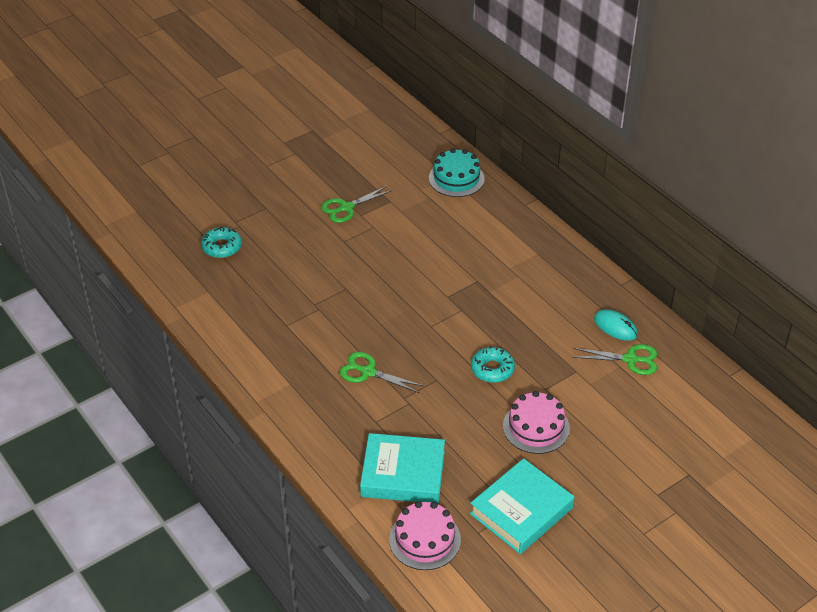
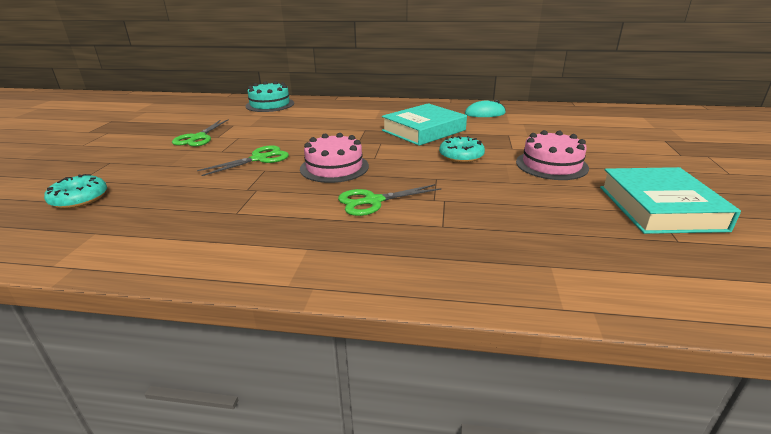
camera: 45 degrees left, 15 degrees down
turquoise book [360,433,445,504] -> turquoise book moved to [382,103,467,146]
pink cake [389,501,461,570] -> pink cake moved to [300,133,369,183]
green scissors [572,344,657,375] -> green scissors moved to [197,145,289,176]

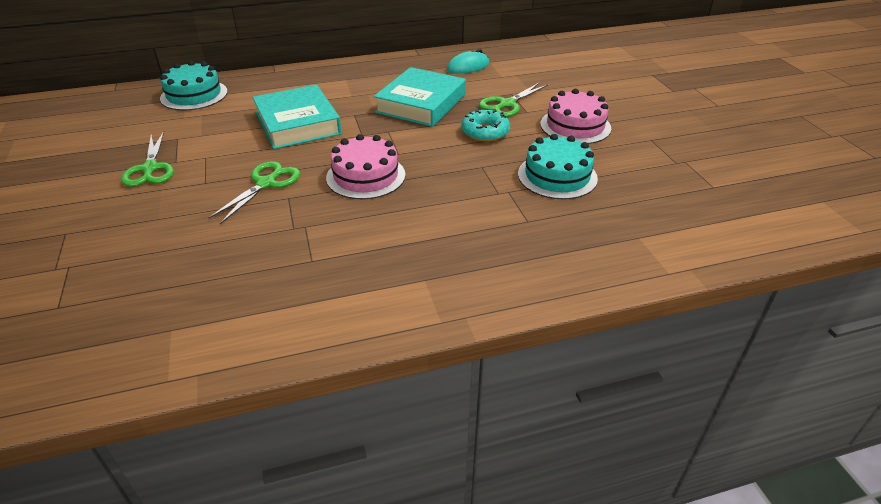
camera: 25 degrees left, 10 degrees up
turquoise donut [44,174,107,209] -> none
green scissors [338,184,442,216] -> green scissors moved to [479,82,549,117]
turquoise book [600,167,741,234] -> turquoise book moved to [252,85,342,149]
none -> turquoise cake [518,134,598,199]

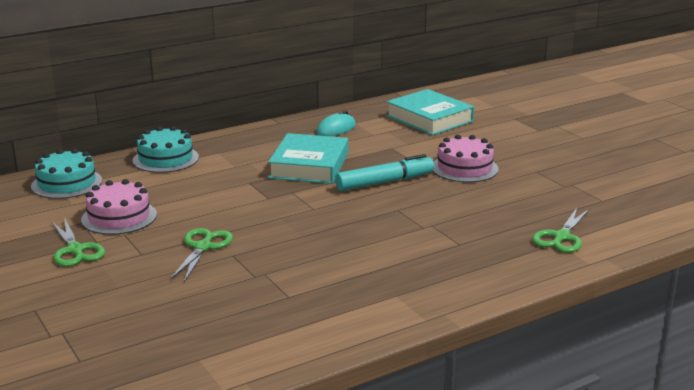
camera: 15 degrees left, 15 degrees down
turquoise book [252,85,342,149] -> turquoise book moved to [386,89,474,135]
pink cake [326,134,405,199] -> pink cake moved to [81,179,157,235]
turquoise donut [462,108,510,141] -> turquoise marker [335,154,434,191]
green scissors [479,82,549,117] -> green scissors moved to [532,208,590,253]
turquoise cake [518,134,598,199] -> turquoise cake moved to [133,126,199,173]

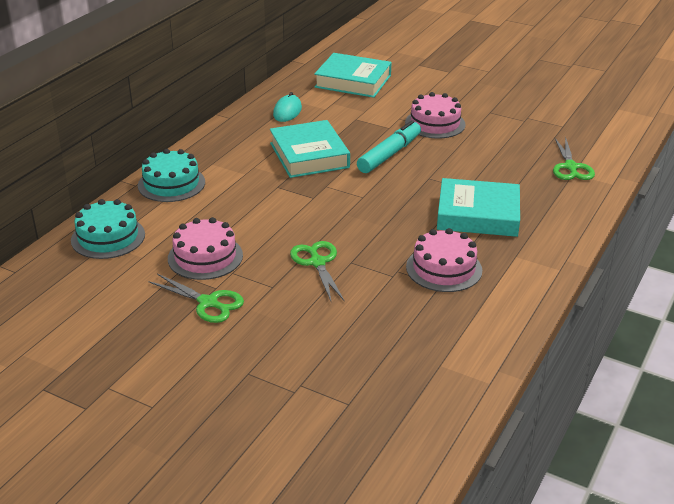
camera: 30 degrees left, 10 degrees up
none -> pink cake [406,228,482,292]
none -> turquoise book [437,178,520,237]

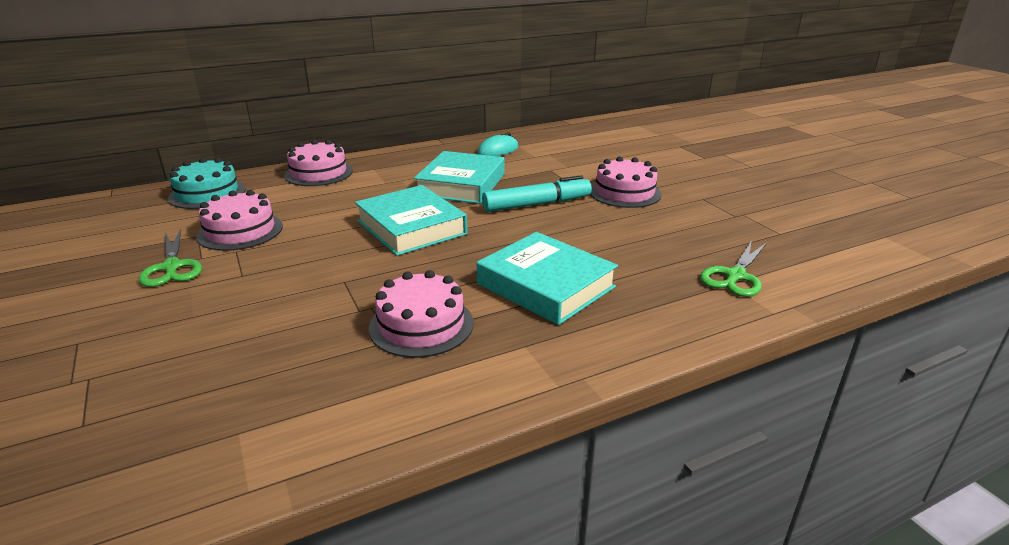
camera: 35 degrees right, 5 degrees down
turquoise cake [138,149,205,202] -> pink cake [284,140,353,186]
green scissors [290,241,345,302] -> none
turquoise book [314,53,392,98] -> turquoise book moved to [355,185,467,256]

